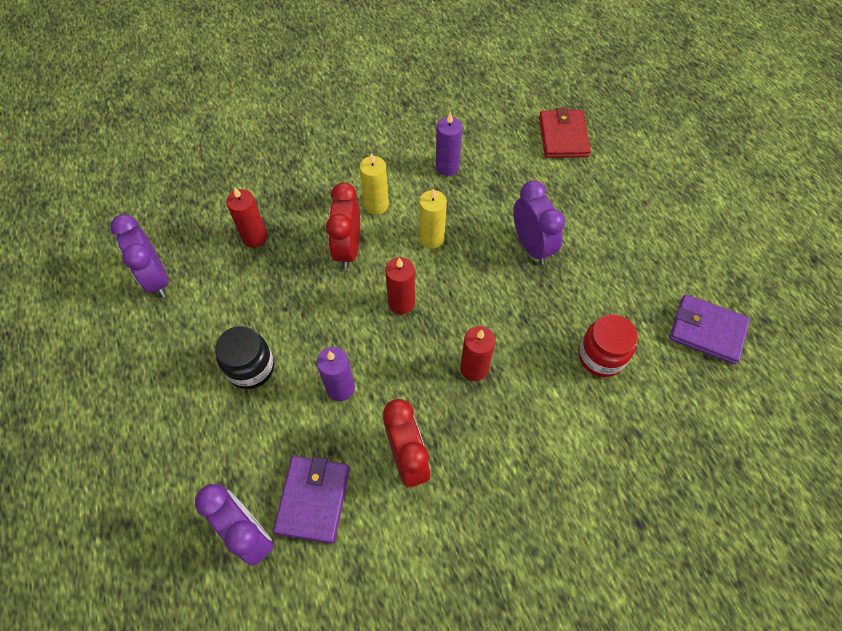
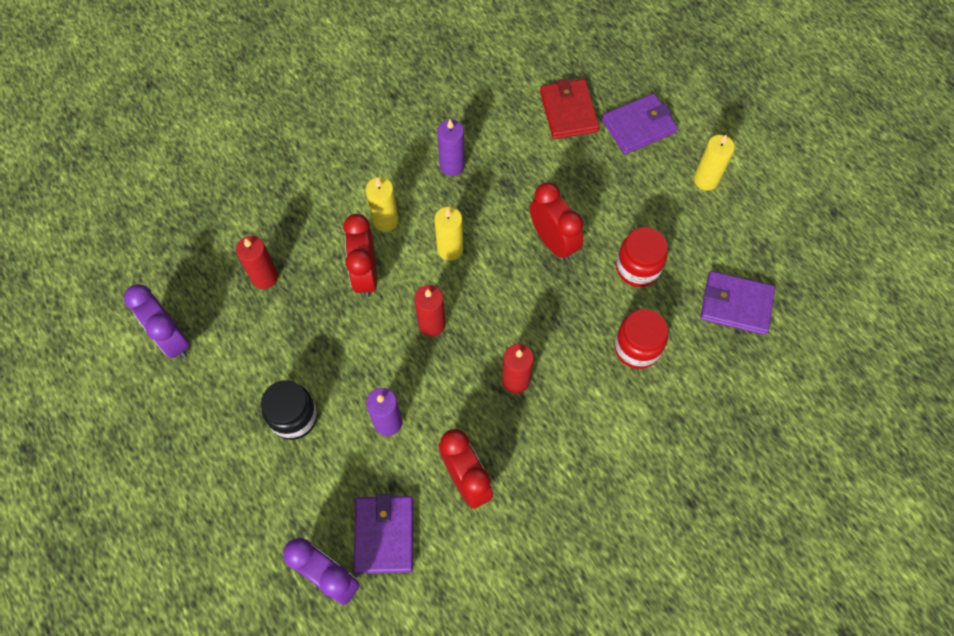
camera: 10 degrees left, 5 degrees up
purple clock [513,180,565,265] -> red clock [530,183,583,261]
none -> purple wallet [602,93,678,154]
none -> red jar [616,227,668,287]
none -> yellow candle [694,134,735,191]

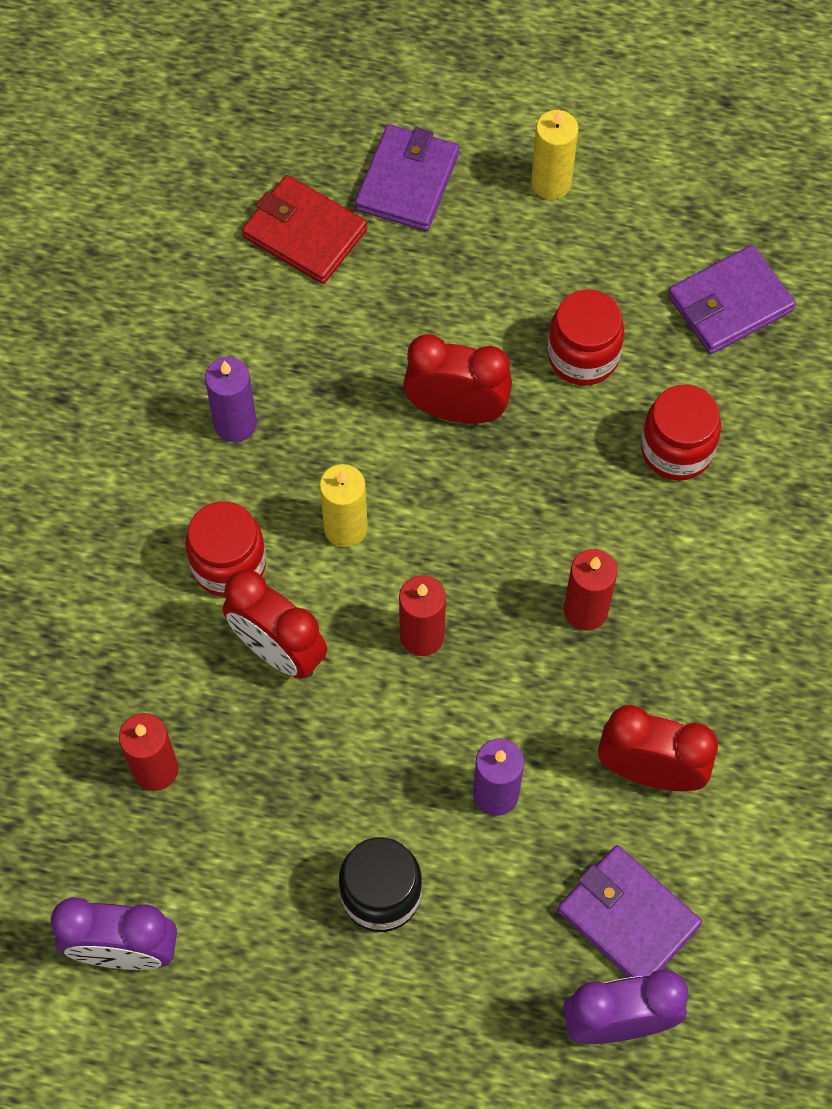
camera: 45 degrees left, 0 degrees up
yellow candle [366,177,398,232] -> red jar [185,501,266,597]

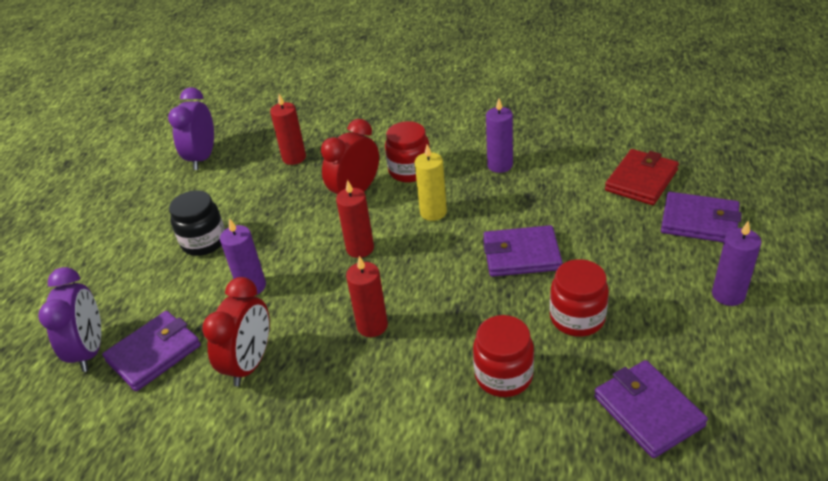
camera: 95 degrees right, 25 degrees down
red clock [403,334,512,424] -> purple wallet [483,225,563,277]
yellow candle [531,109,579,200] -> purple candle [712,221,761,306]

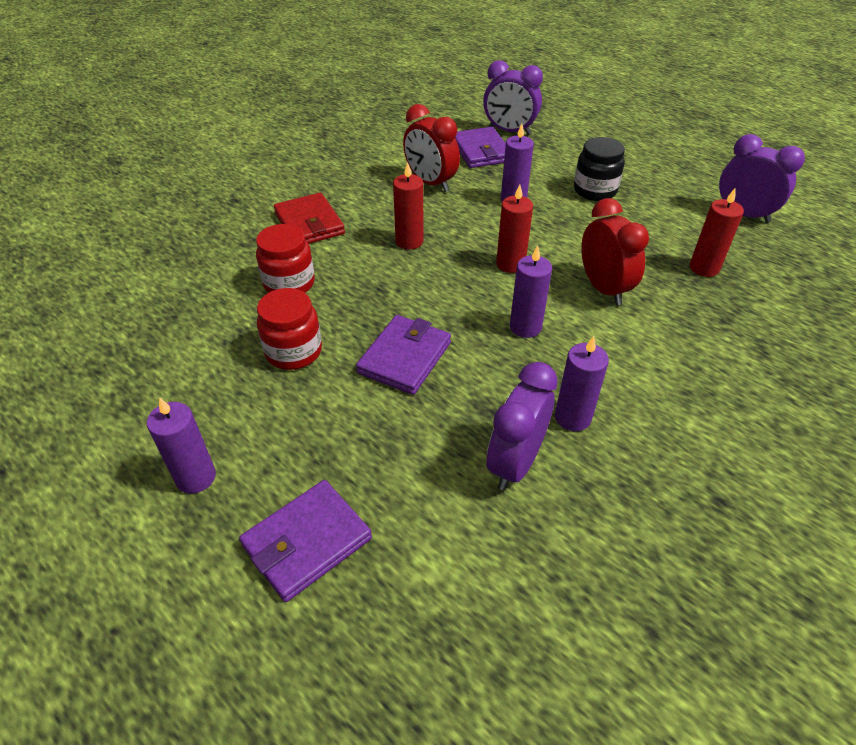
camera: 115 degrees right, 5 degrees up
red jar [385,121,430,182] -> none
yellow candle [414,144,447,221] -> purple candle [510,245,552,338]
purple wallet [594,360,708,458] -> none
red wallet [605,149,679,205] -> red wallet moved to [274,193,345,244]
none -> purple clock [486,362,558,490]

